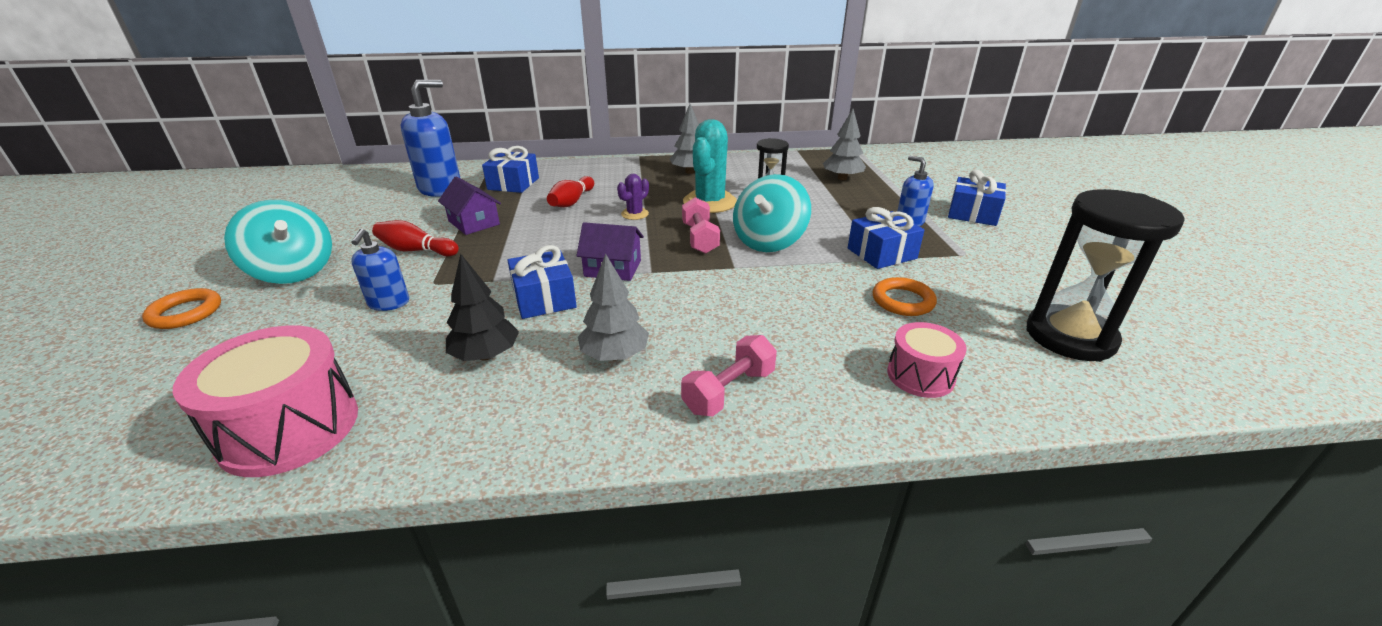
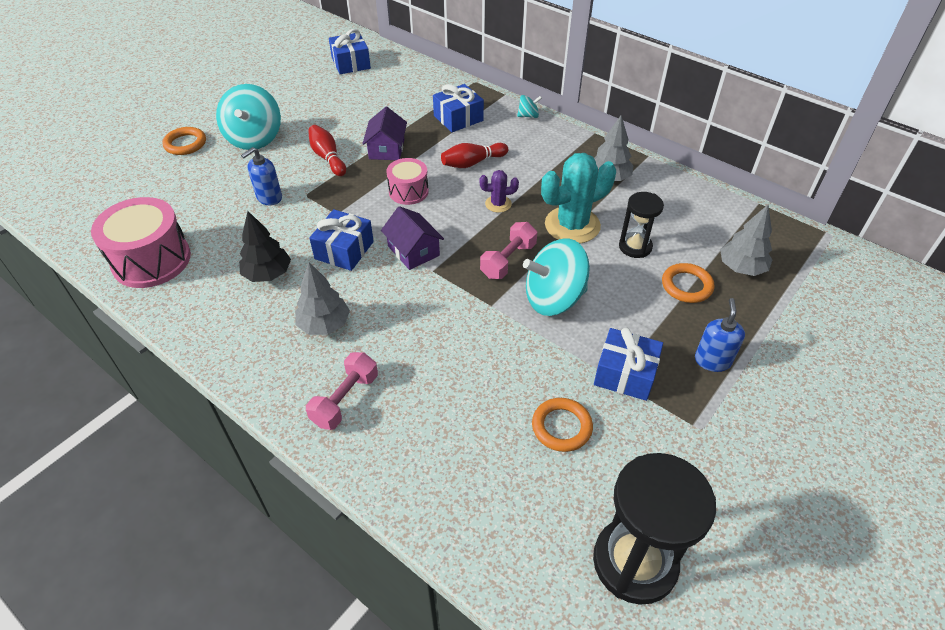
camera: 45 degrees right, 15 degrees up
blue soap dispenser [401,80,461,197] -> none
pink dumbbell [681,335,777,417] -> pink dumbbell turned 60 degrees counterclockwise [306,352,378,430]
pink drum [887,322,967,398] -> pink drum moved to [386,158,429,205]
blue gift [948,170,1006,226] -> blue gift moved to [329,29,371,74]
none -> turquoise spinning top [517,95,542,118]
none -> orange ring [662,263,714,303]

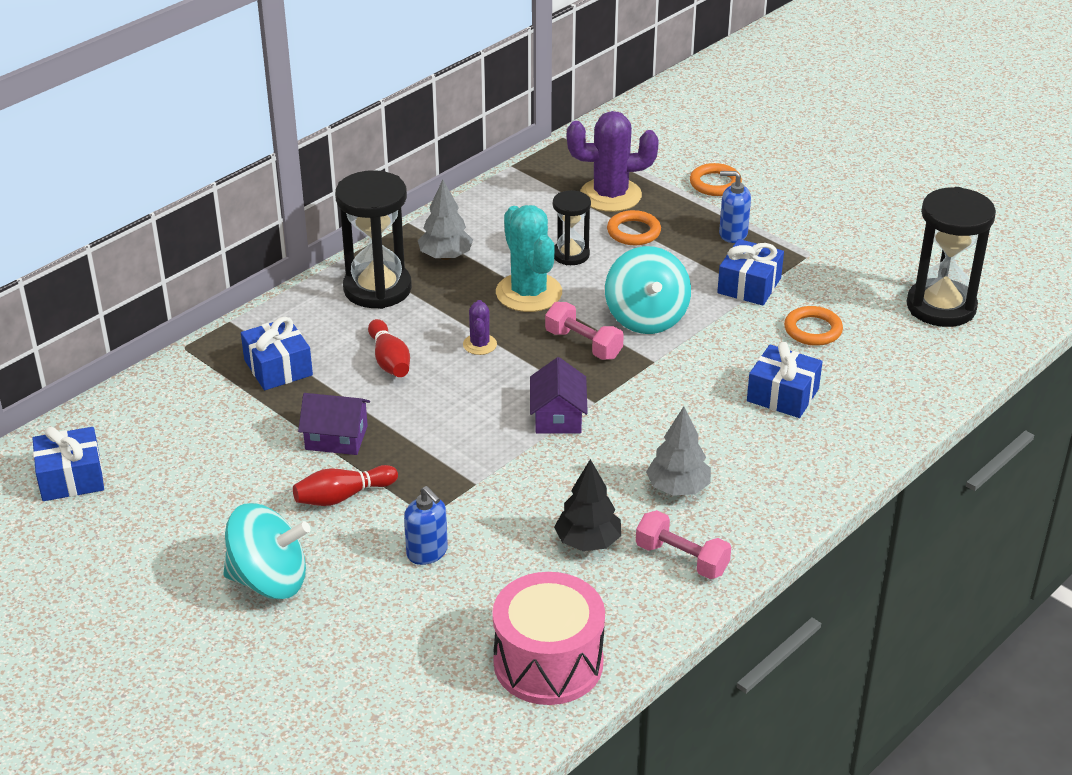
camera: 85 degrees left, 10 degrees down
orange ring [162,127,206,155] -> orange ring moved to [690,163,742,196]
pink dumbbell [306,352,378,430] -> pink dumbbell moved to [636,510,731,579]
blue gift [309,209,374,271] -> blue gift moved to [747,342,823,418]
purple house [381,206,444,270] -> purple house turned 60 degrees counterclockwise [530,357,588,433]
pink drum [386,158,429,205] -> none
turquoise spinning top [517,95,542,118] -> none
grey tree [720,205,772,276] -> purple cactus [567,111,659,212]
none -> black hourglass [335,170,412,309]

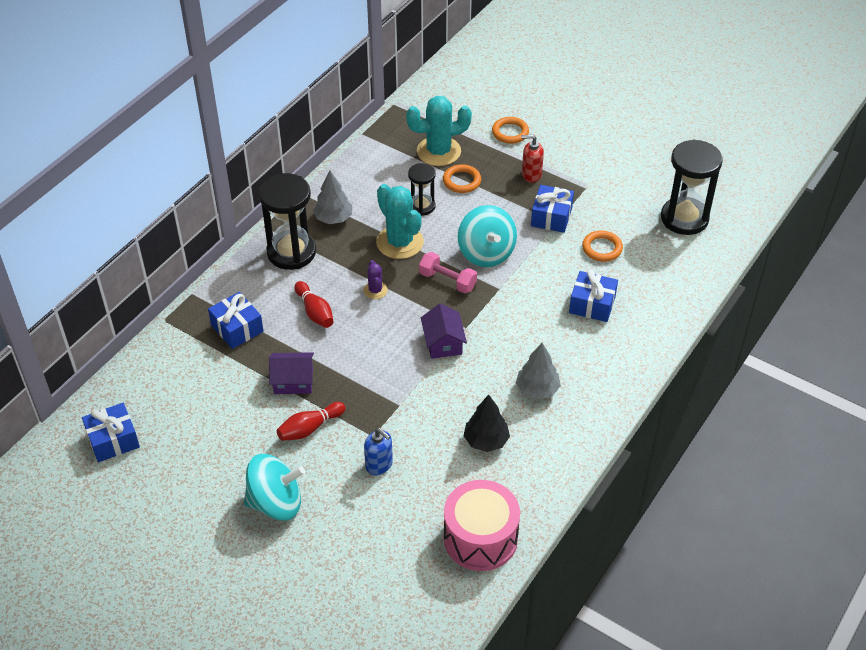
camera: 10 degrees left, 10 degrees up
purple cactus [567,111,659,212] -> turquoise cactus [406,96,472,166]
pink dumbbell [636,510,731,579] -> none
blue soap dispenser [719,171,751,243] -> red soap dispenser [522,135,544,183]

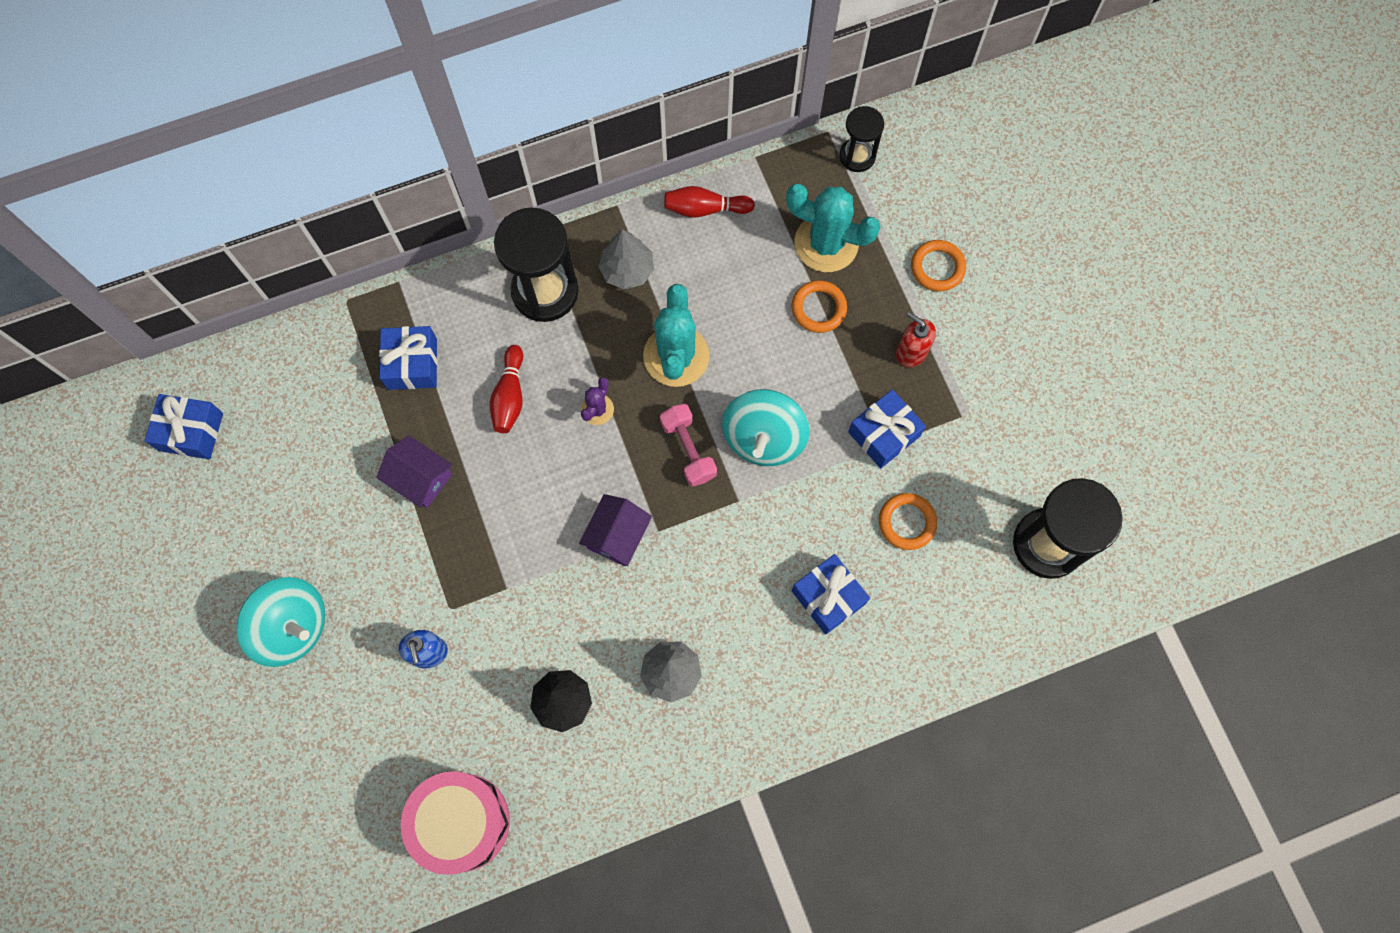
camera: 35 degrees right, 25 degrees up
red bowling pin [277,402,346,441] -> red bowling pin moved to [664,186,755,218]
black hourglass [408,163,436,216] -> black hourglass moved to [839,106,884,172]

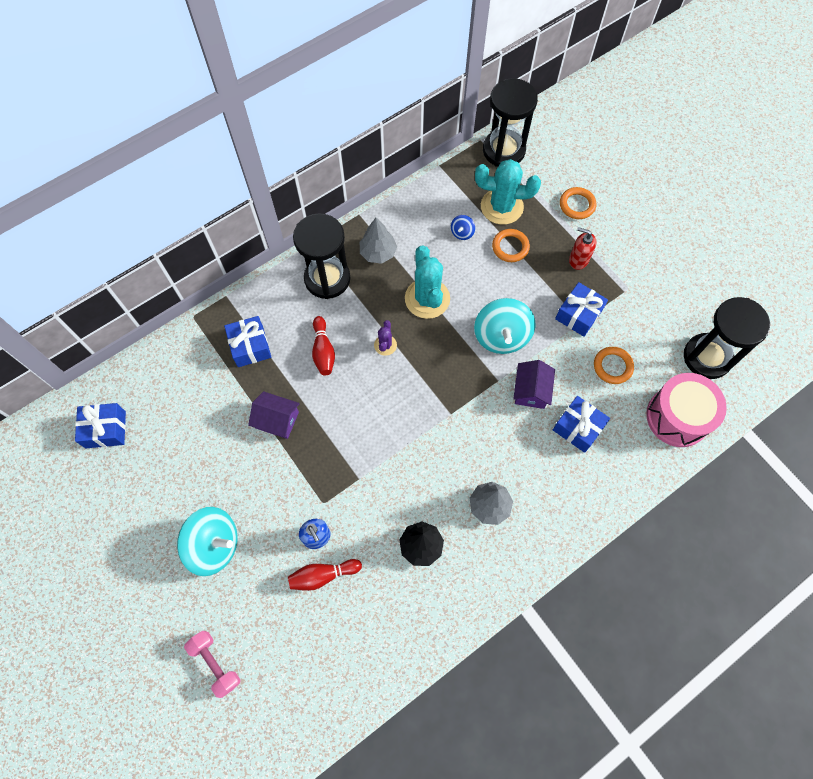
camera: 15 degrees left, 5 degrees down
pink drum [401,771,510,875] -> pink drum moved to [646,373,727,447]
purple house [579,494,652,566] -> purple house moved to [513,360,555,409]
pink dumbbell [660,404,717,487] -> pink dumbbell moved to [184,631,240,698]
red bowling pin [664,186,755,218] -> red bowling pin moved to [288,559,362,591]
black hourglass [839,106,884,172] -> black hourglass [483,78,538,167], size x1.78
none -> blue spinning top [451,215,475,240]

